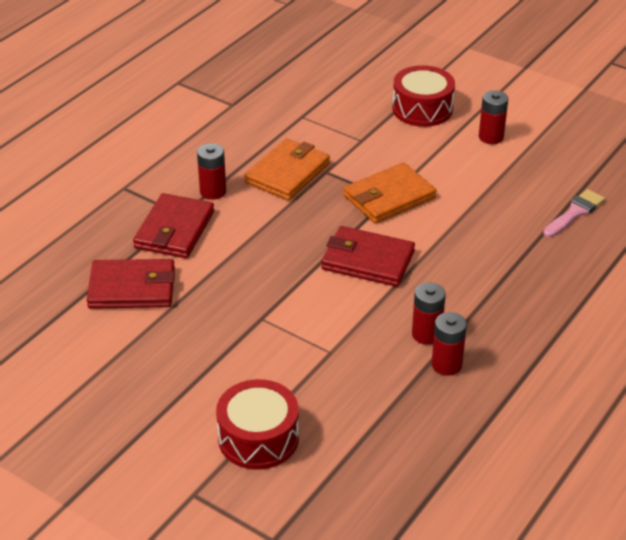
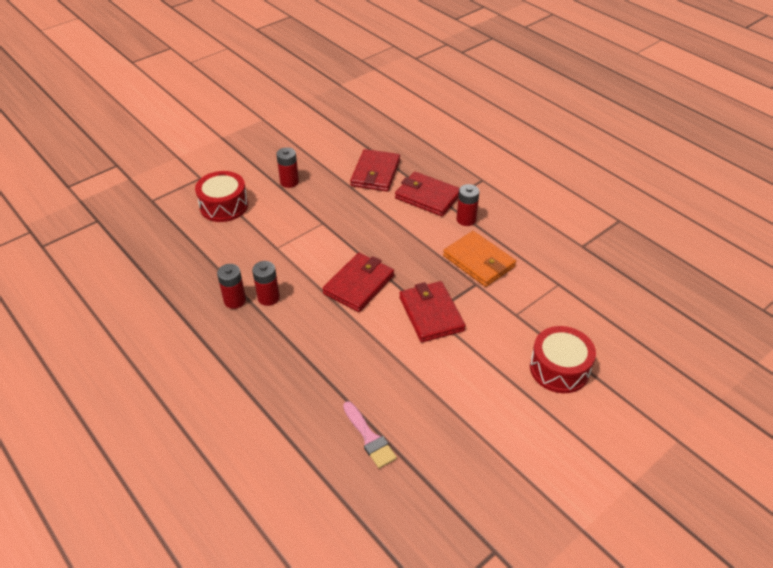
camera: 105 degrees right, 5 degrees up
orange wallet [344,162,436,224] -> red wallet [399,281,466,343]
red battery [479,90,508,144] -> red battery moved to [276,147,299,188]

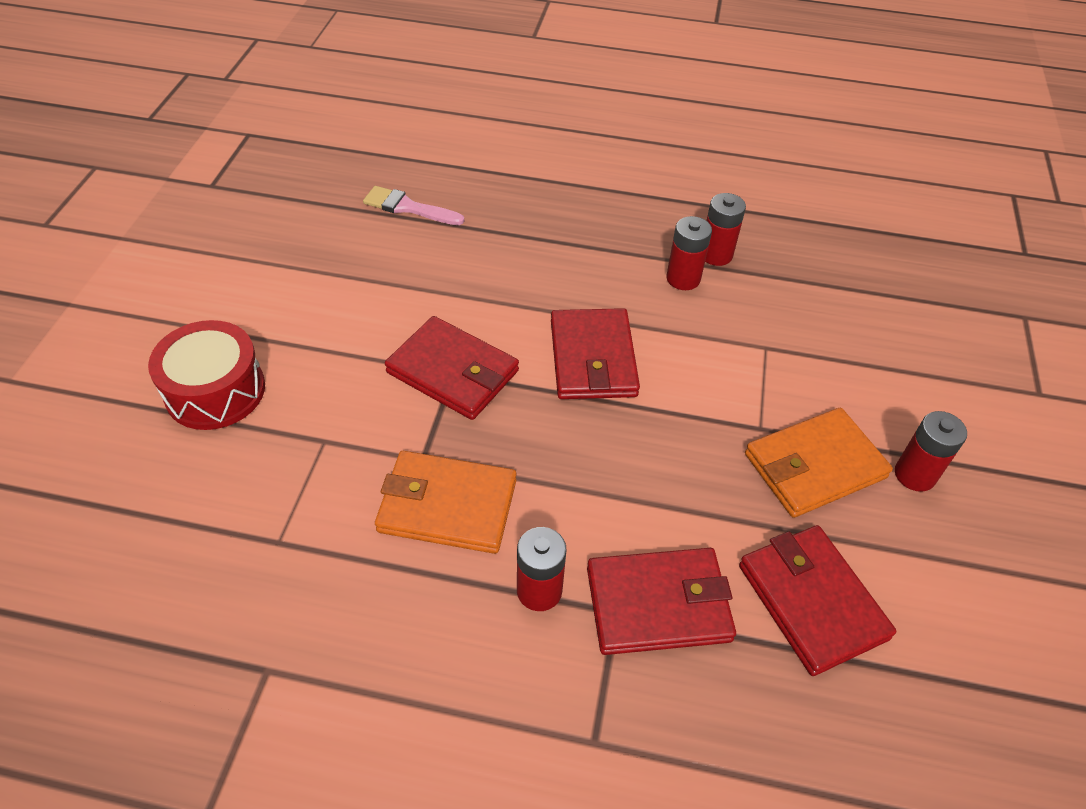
camera: 140 degrees right, 5 degrees up
red drum [195,171,248,222] -> none
none -> orange wallet [745,408,893,518]

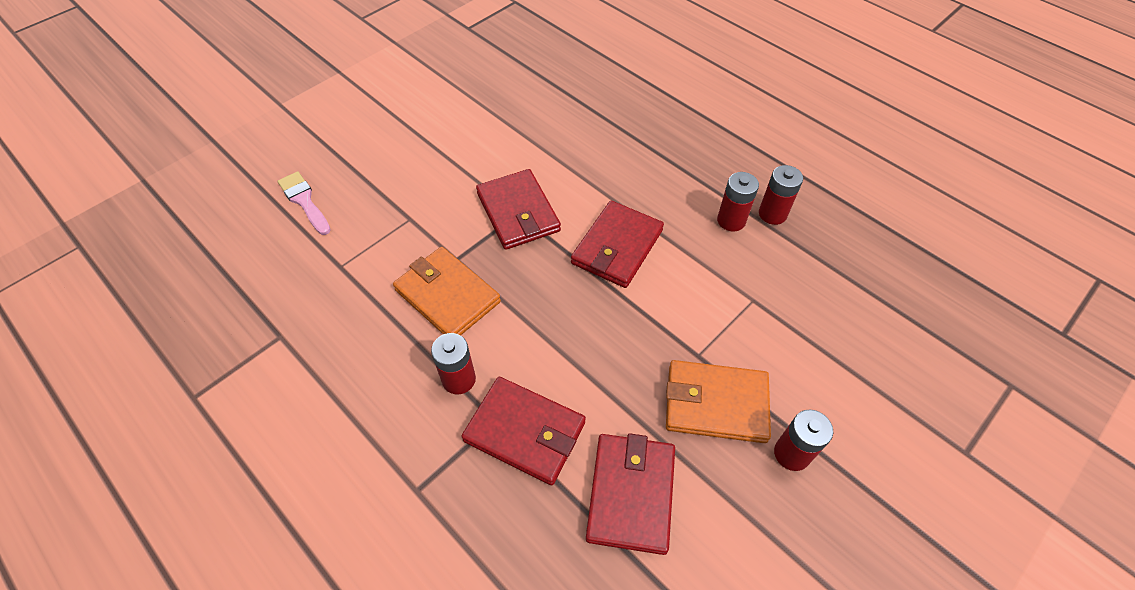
camera: 35 degrees right, 5 degrees up
red drum [148,320,265,430] -> none
pink brush [363,186,464,225] -> pink brush moved to [278,171,331,235]

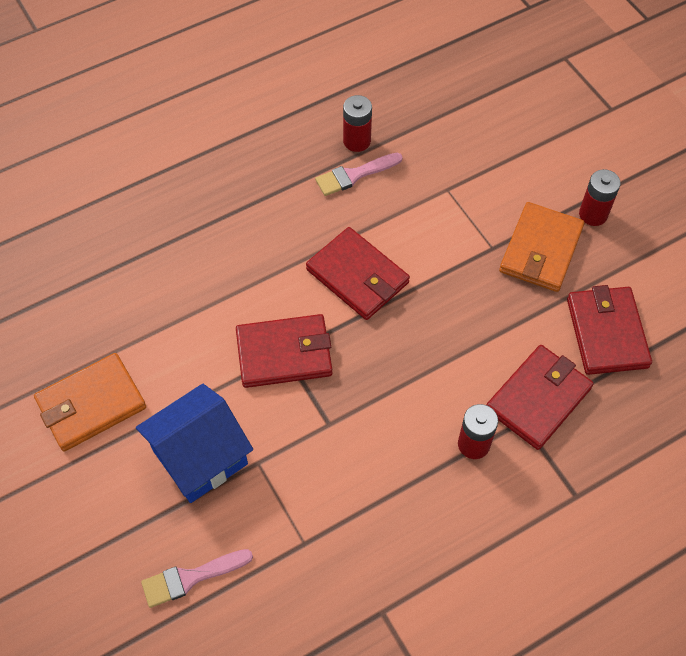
camera: 75 degrees left, 5 degrees up
orange wallet [393,247,501,335] -> orange wallet moved to [34,353,146,452]
red wallet [586,433,675,555] -> red wallet turned 60 degrees clockwise [567,285,652,375]
red battery [717,172,759,232] -> pink brush [315,153,403,196]
none -> blue house [136,384,253,503]

